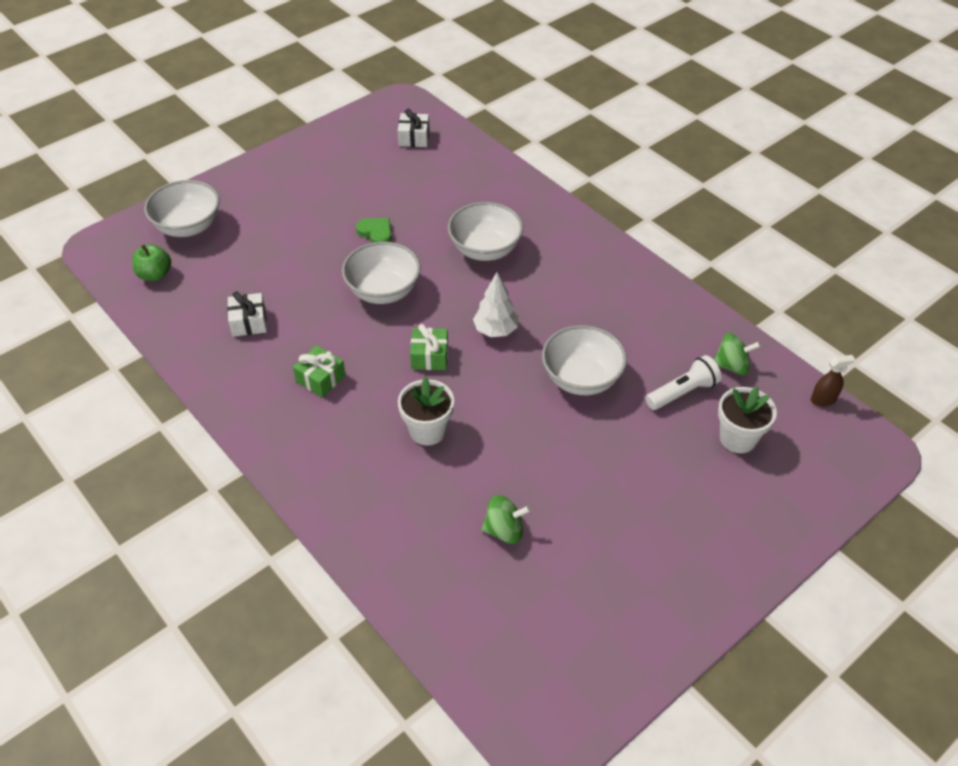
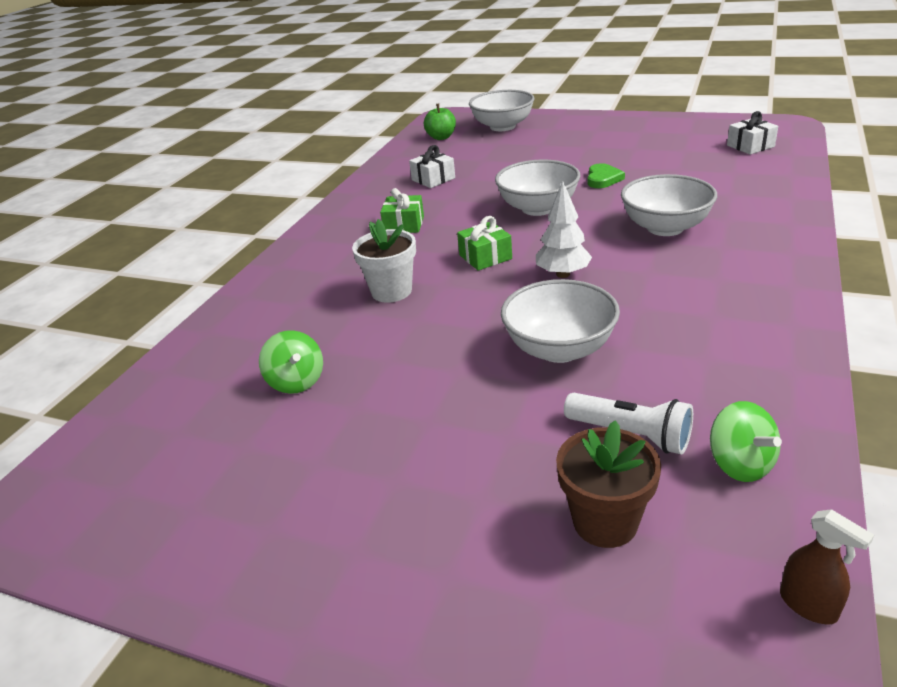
camera: 65 degrees right, 15 degrees down
white flower pot [718,387,777,453] -> brown flower pot [556,420,661,548]

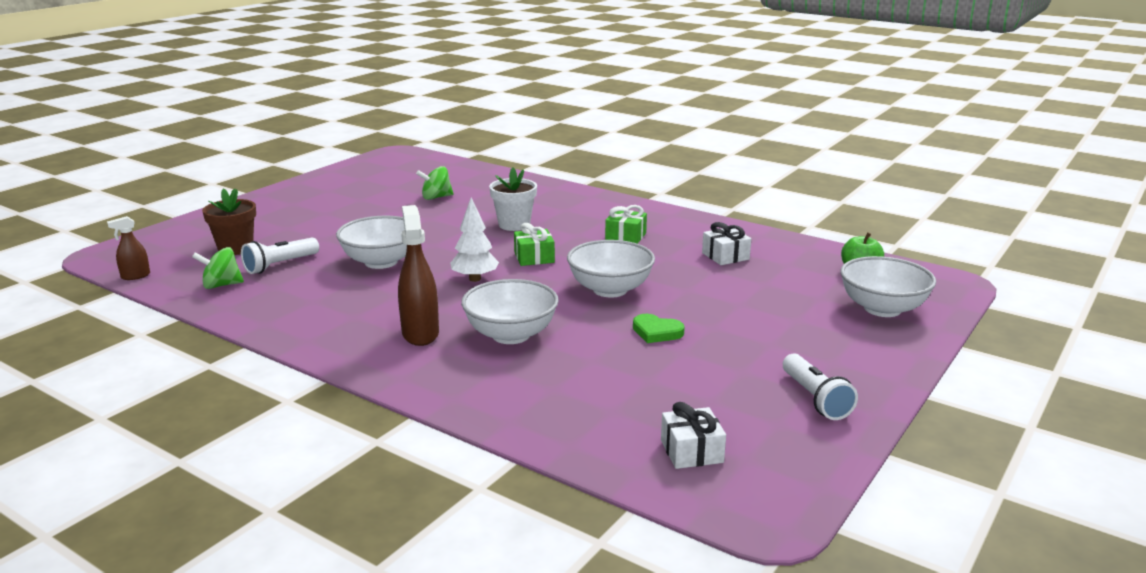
camera: 100 degrees right, 10 degrees down
none -> brown spray bottle [398,205,439,346]
none -> white flashlight [783,354,858,420]

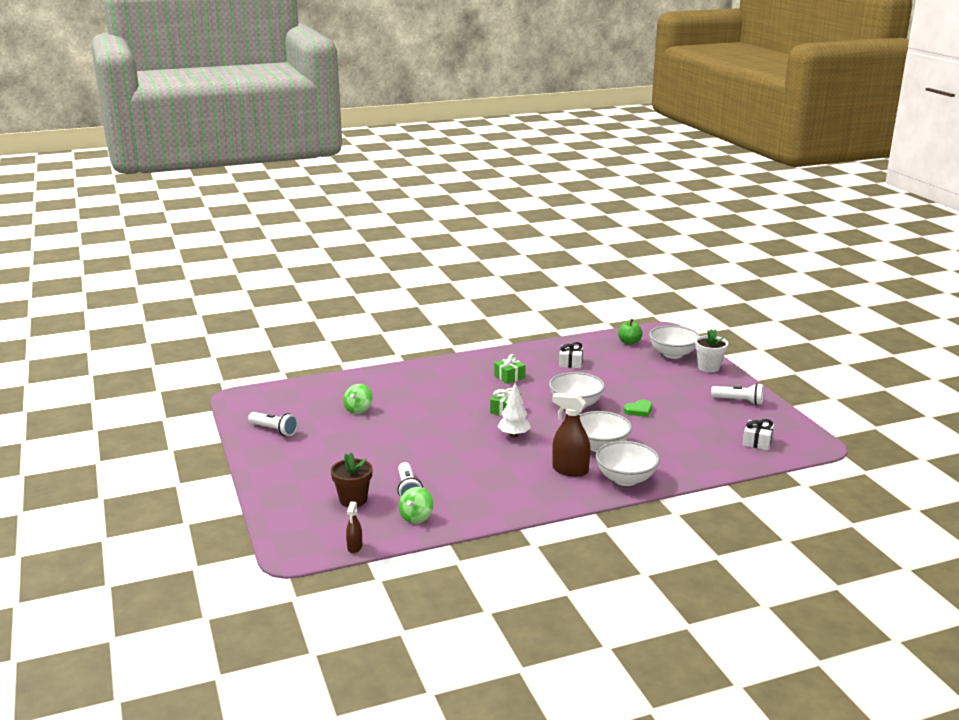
camera: 55 degrees left, 0 degrees up
white bowl [336,216,407,269] -> white bowl moved to [596,441,660,486]
white flower pot [489,168,537,231] -> white flower pot moved to [695,329,728,373]
none -> white flashlight [248,412,298,436]

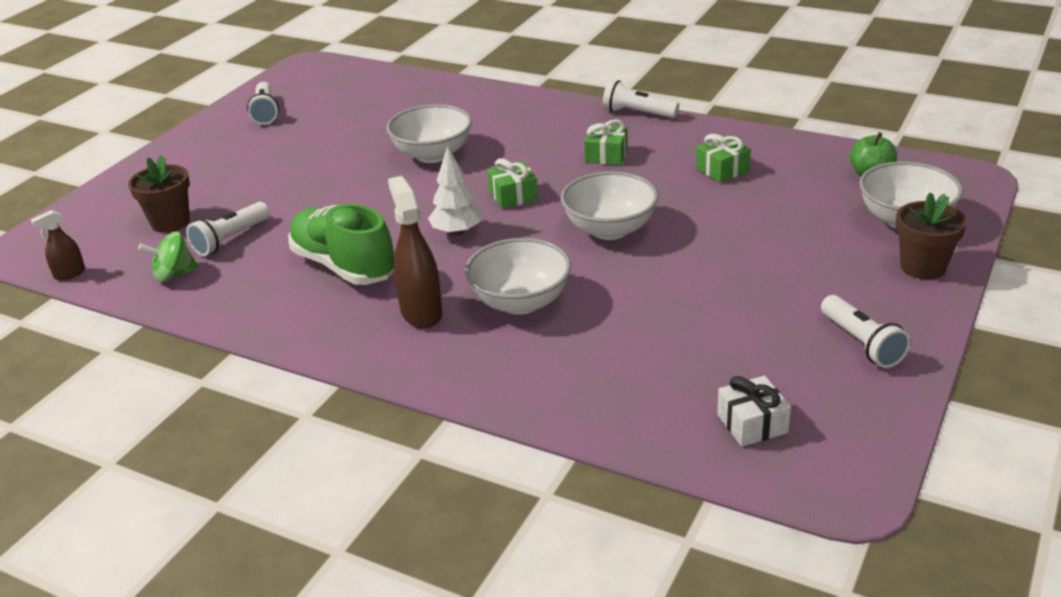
camera: 50 degrees right, 10 degrees up
green spinning top [343,384,372,414] -> none
white gift [559,342,583,369] -> green gift [696,134,751,183]
white bowl [596,441,660,486] -> white bowl moved to [386,104,472,163]
green heart [624,400,652,417] -> none
white flower pot [695,329,728,373] -> brown flower pot [896,192,967,279]
none -> green shoe [288,203,394,285]
none -> white flashlight [603,80,679,118]

